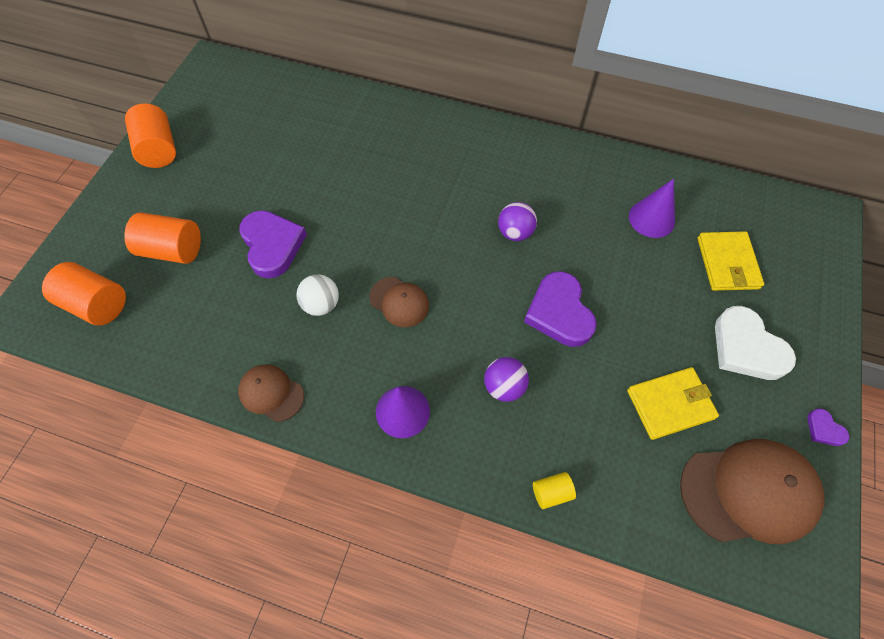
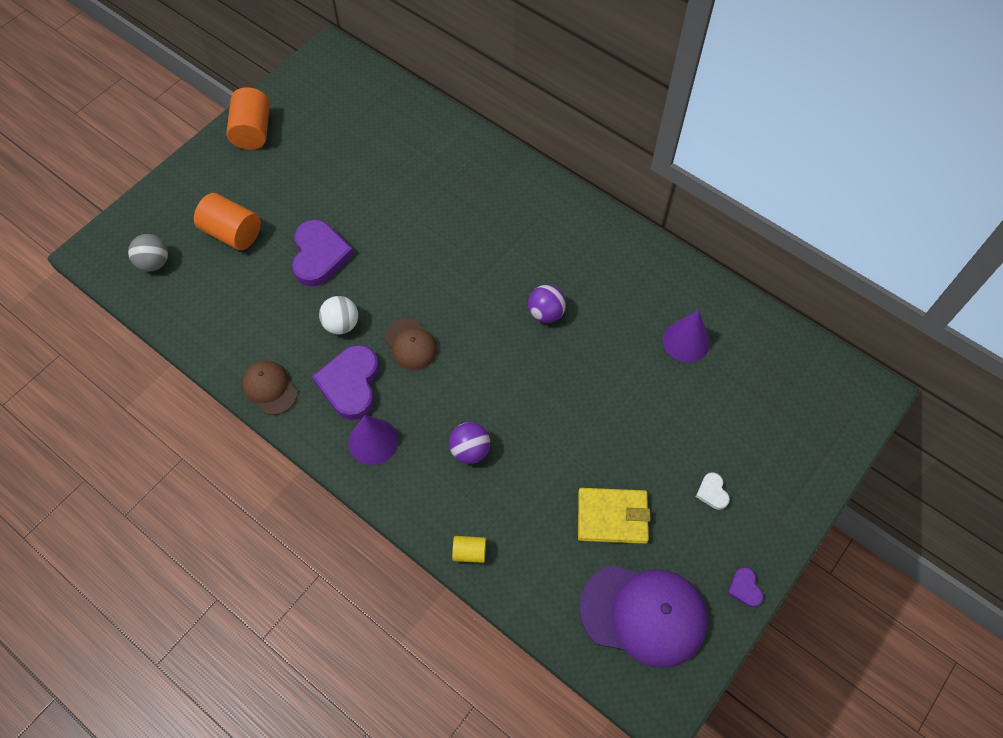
camera: 20 degrees right, 0 degrees up
orange cylinder [42,262,126,326] -> grey ball [128,234,168,271]
purple heart [524,271,597,347] -> purple heart moved to [312,345,379,420]
brown cap [680,439,824,544] -> purple cap [579,565,707,668]
yellow wallet [697,231,764,291] -> none
white heart [715,306,796,380] -> white heart [696,472,730,510], size x0.46

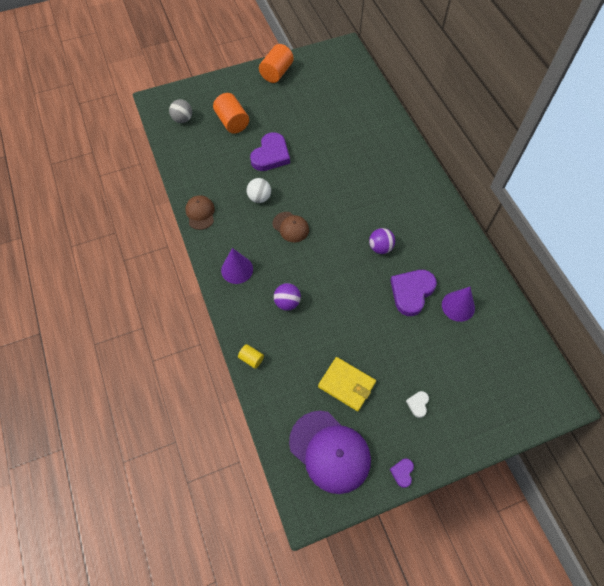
camera: 30 degrees right, 0 degrees up
purple heart [312,345,379,420] -> purple heart moved to [390,270,437,316]
brown cap [384,318,437,370] -> brown cap turned 45 degrees counterclockwise [272,212,309,242]

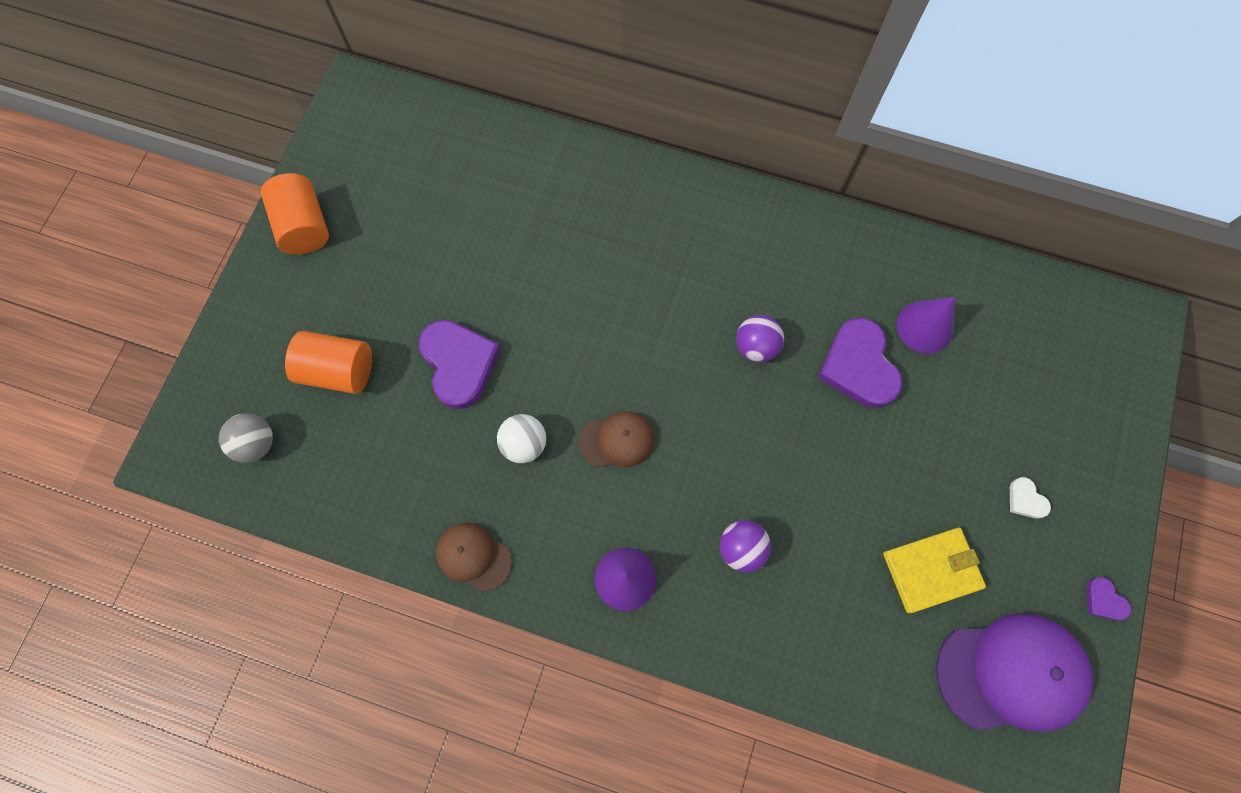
camera: 50 degrees left, 10 degrees up
yellow cylinder [238,344,264,369] -> none

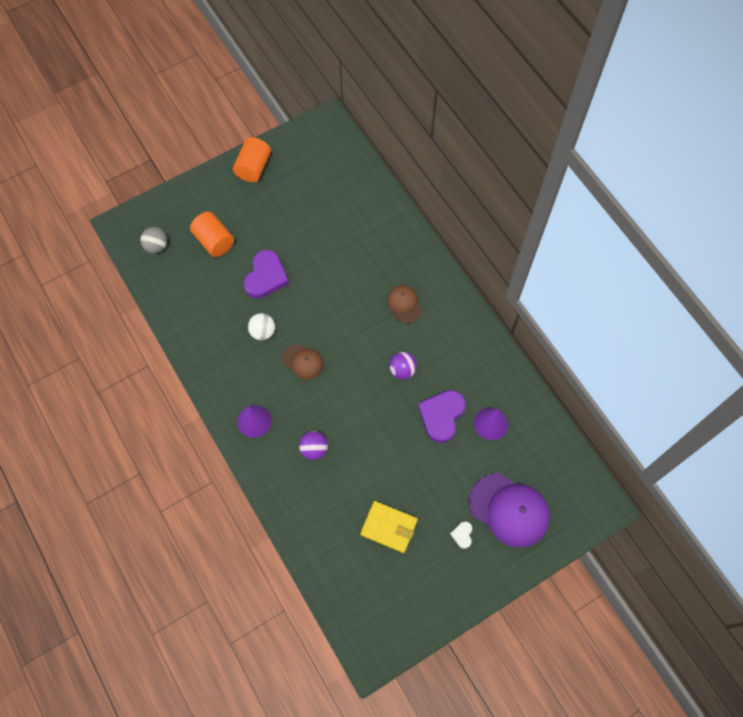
camera: 40 degrees right, 5 degrees down
brown cap [436,523,512,592] -> brown cap moved to [387,285,421,323]
purple cap [936,613,1094,732] -> purple cap moved to [469,473,550,548]
purple heart [1087,577,1131,620] -> none

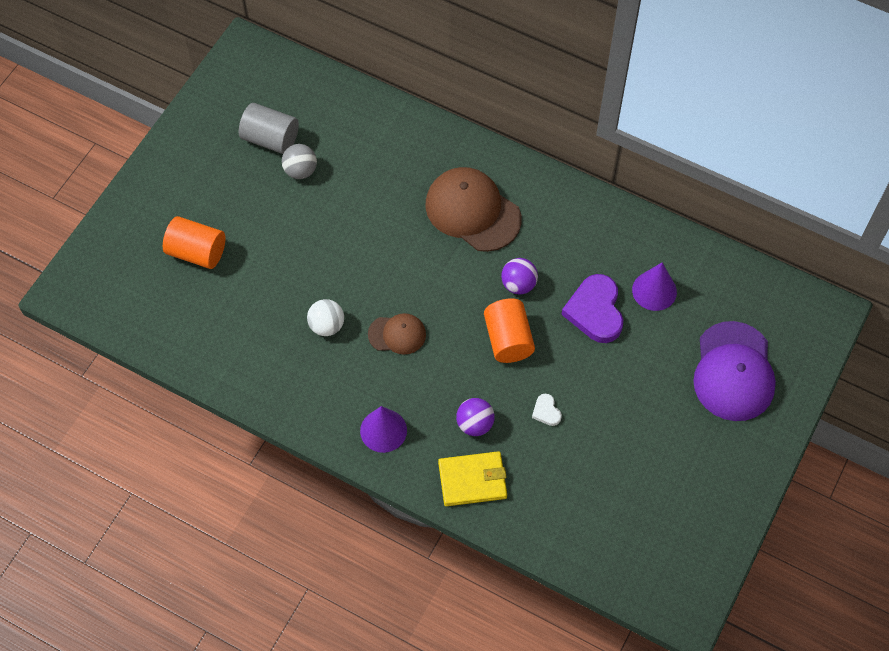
camera: 30 degrees left, 5 degrees down
grey ball [140,227,167,253] -> grey ball moved to [282,144,317,179]
orange cylinder [233,137,271,182] -> orange cylinder moved to [484,298,535,363]
purple heart [244,250,289,299] -> none
yellow wallet [360,501,418,553] -> yellow wallet moved to [438,451,507,506]
brown cap [387,285,421,323] -> brown cap [425,167,521,252], size x1.84
white heart [450,521,472,549] -> white heart moved to [532,394,562,426]
purple cap [469,473,550,548] -> purple cap turned 90 degrees clockwise [693,321,776,421]
none -> grey cylinder [239,103,299,154]

